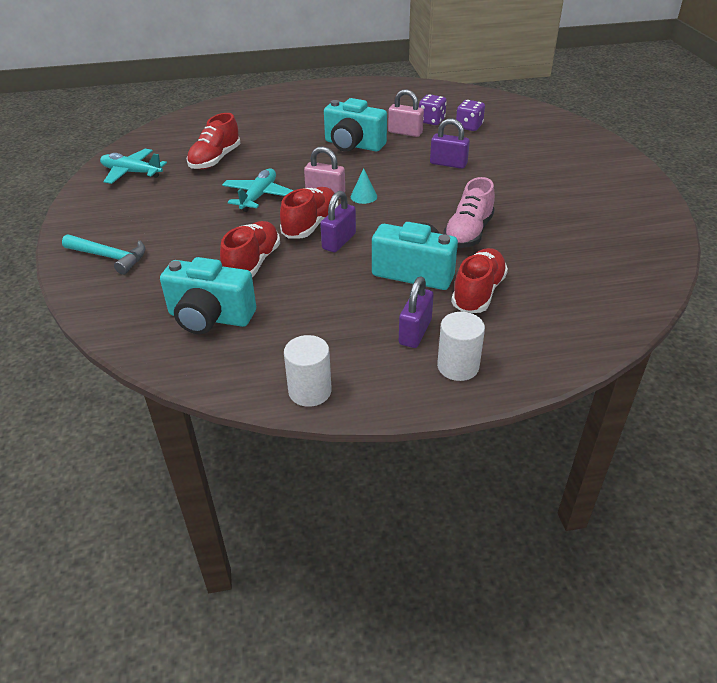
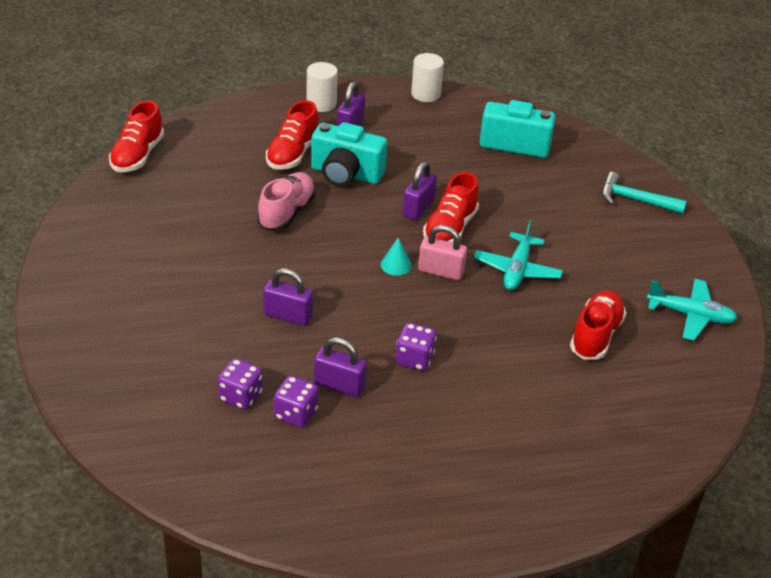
camera: 175 degrees right, 0 degrees up
red shoe [220,221,280,278] -> red shoe moved to [109,101,164,172]
turquoise camera [324,98,387,152] -> purple dice [396,323,437,371]
pink padlock [388,89,424,137] -> purple padlock [314,337,367,397]

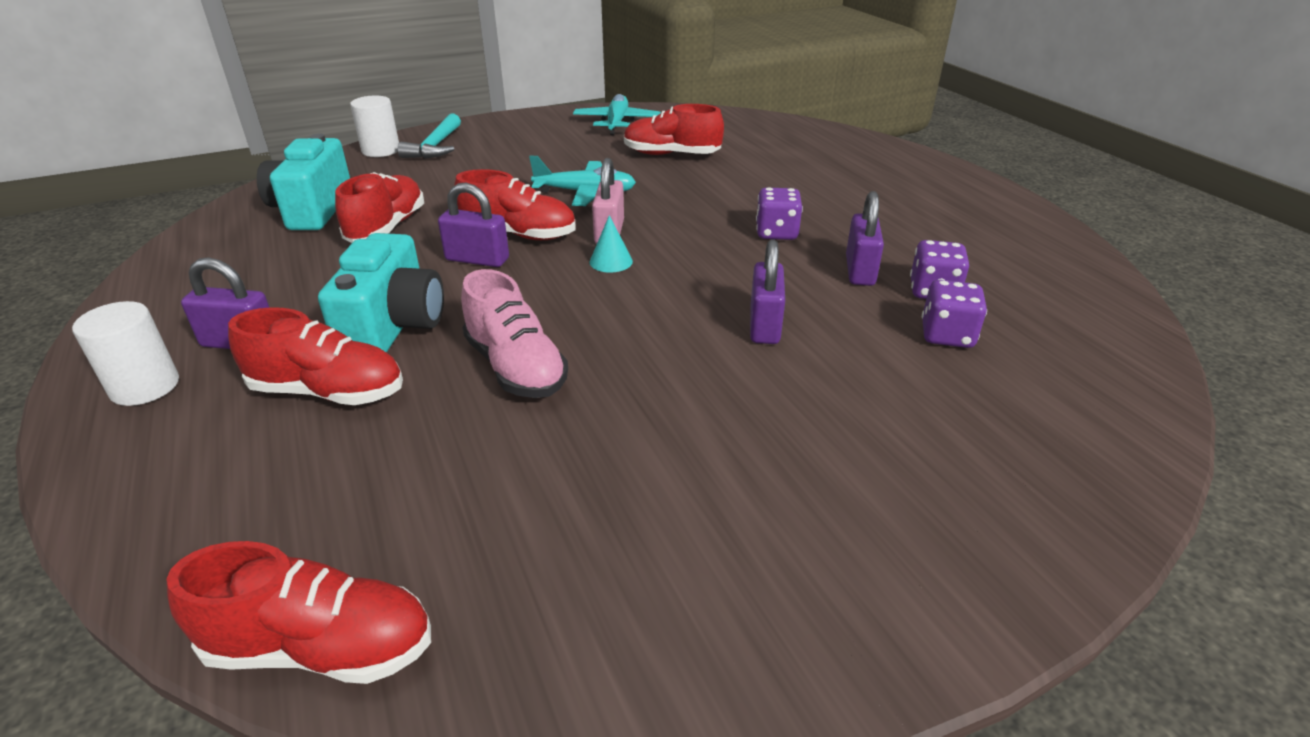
camera: 100 degrees left, 5 degrees down
pink shoe [257,172,316,231] -> pink shoe turned 135 degrees counterclockwise [461,269,568,398]
white cylinder [411,53,444,102] -> white cylinder moved to [350,95,399,157]
none -> red shoe [335,172,424,243]

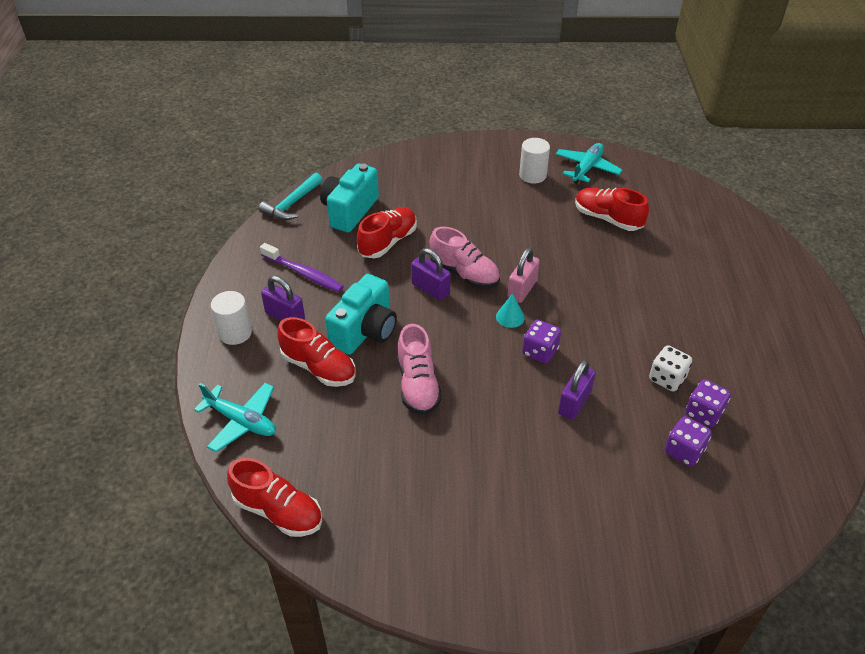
camera: 25 degrees right, 10 degrees up
white cylinder [350,95,399,157] -> white cylinder moved to [519,138,550,184]
turquoise hammer [397,113,461,159] -> turquoise hammer moved to [259,173,323,220]
red shoe [454,169,576,240] -> pink shoe [430,227,500,289]
turquoise plane [529,156,636,206] -> turquoise plane moved to [194,383,276,452]
purple dice [756,187,803,240] -> purple dice moved to [522,320,561,364]
purple padlock [846,191,884,286] -> white dice [649,345,692,392]
none -> purple toothbrush [260,243,344,292]

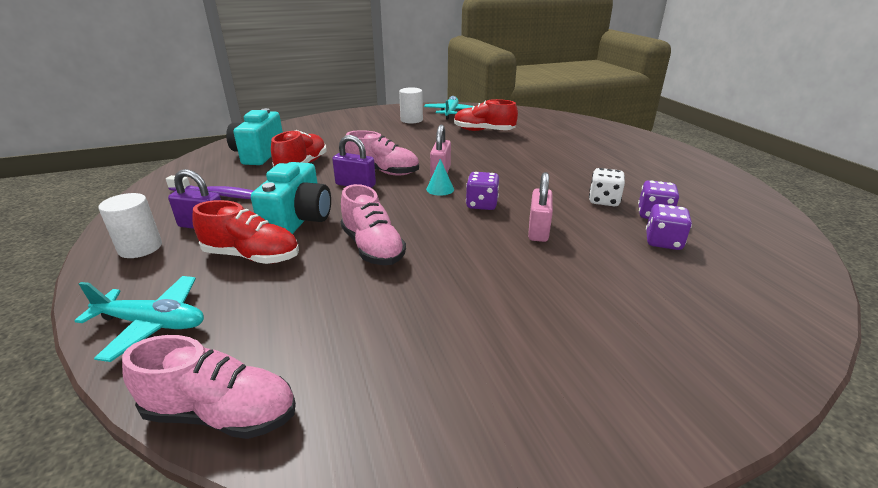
camera: 20 degrees left, 15 degrees down
red shoe [227,458,322,537] -> pink shoe [122,335,296,439]
turquoise hammer [259,173,323,220] -> none
purple padlock [558,360,596,420] -> pink padlock [528,172,553,242]

